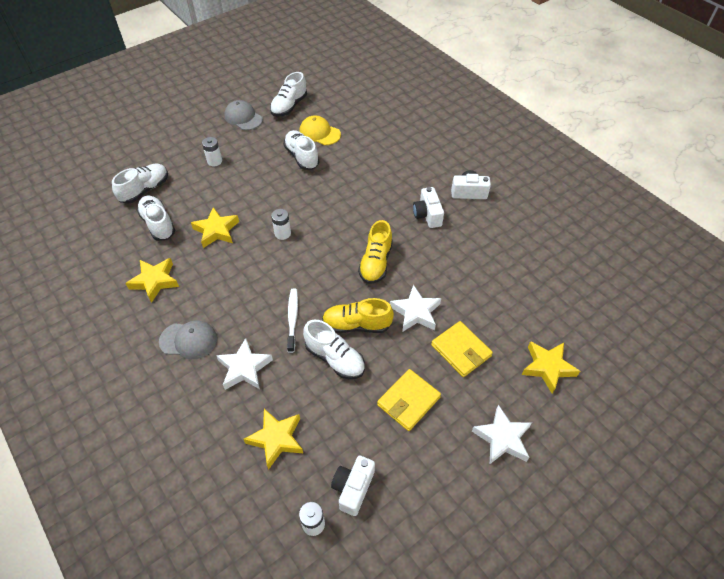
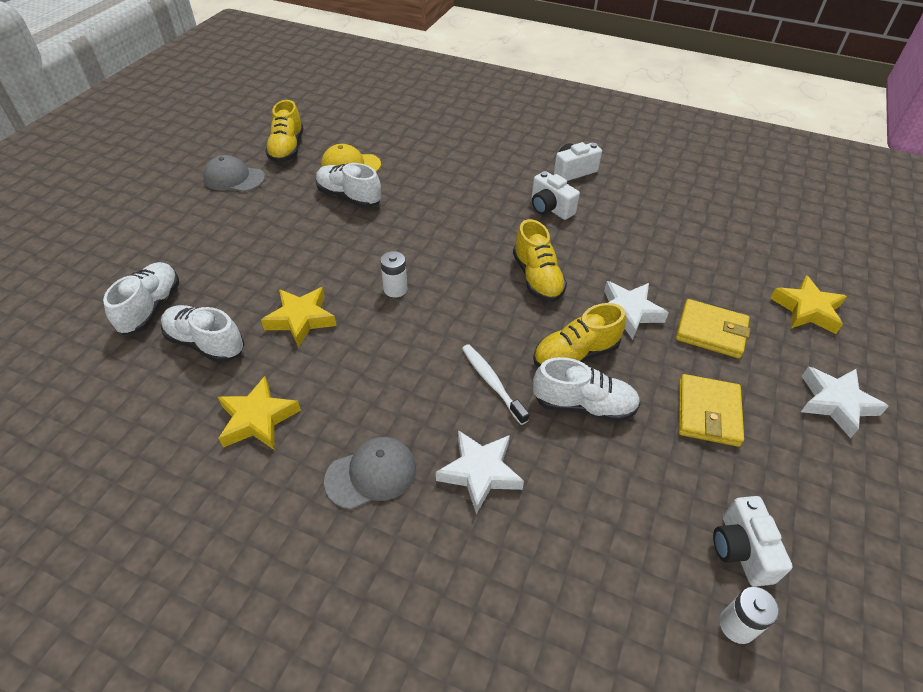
camera: 30 degrees left, 5 degrees down
white battery [202,137,222,166] -> none
yellow star [243,409,303,470] -> none
white shoe [270,72,307,116] -> yellow shoe [265,100,304,163]

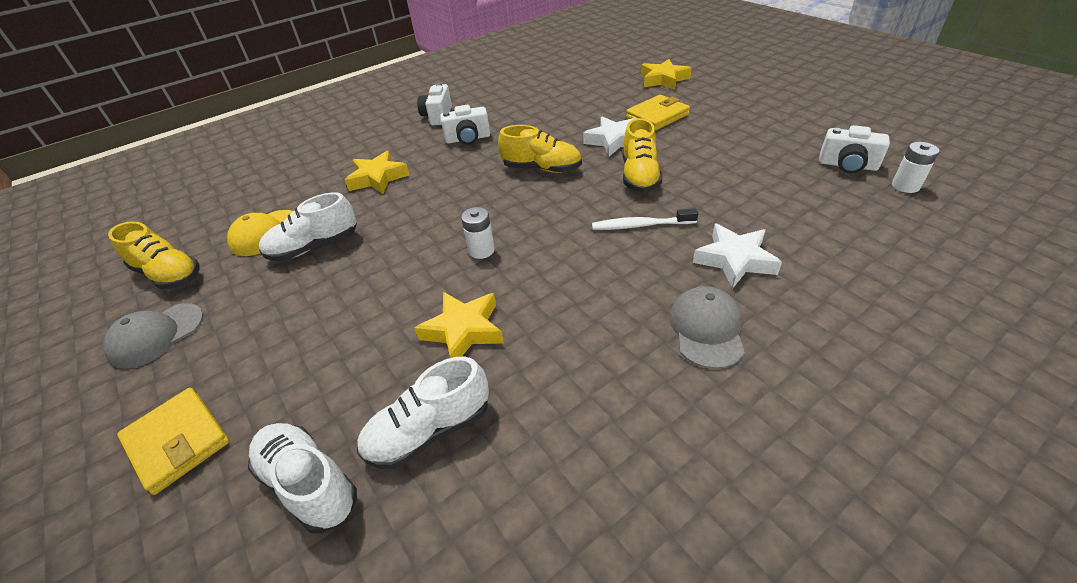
camera: 55 degrees left, 5 degrees down
yellow star [218,376,301,450] -> yellow star moved to [345,151,410,194]
white shoe [533,357,640,422] -> none
yellow wallet [679,374,744,447] -> yellow wallet moved to [117,388,229,495]
white star [801,366,889,438] -> none

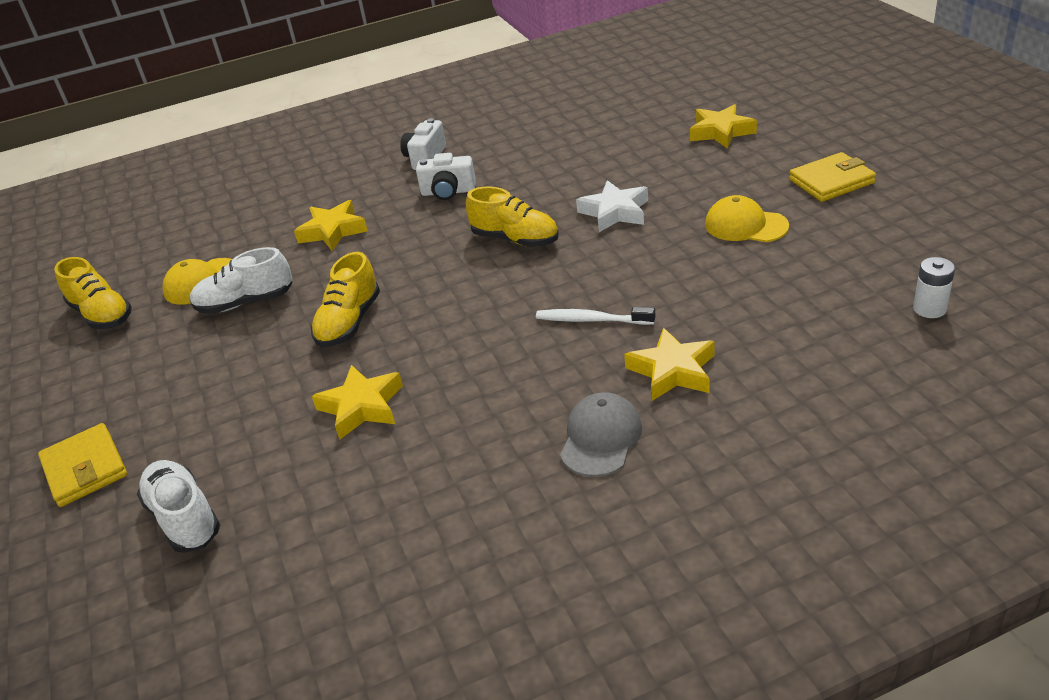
camera: 15 degrees right, 5 degrees down
grey cap [103,303,203,369] -> none
white shoe [357,357,489,469] -> none
white battery [461,207,495,259] -> none
yellow shoe [623,118,662,193] -> yellow shoe moved to [311,252,380,347]
yellow wallet [626,95,690,131] -> yellow wallet moved to [789,152,876,202]
white star [693,224,782,288] -> yellow star [624,328,715,401]
white camera [819,125,890,173] -> none
none -> yellow cap [705,195,789,242]

